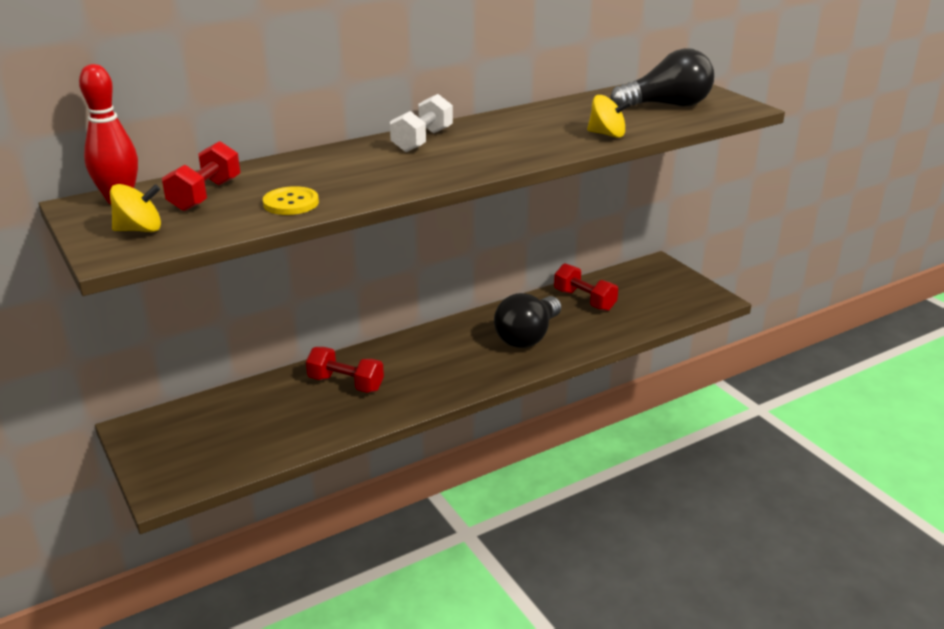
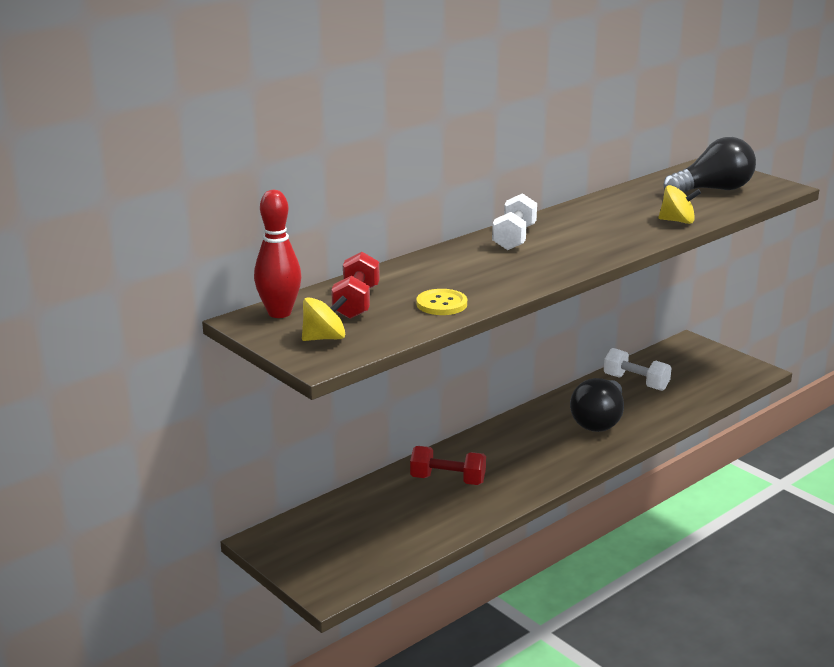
camera: 10 degrees left, 5 degrees down
red dumbbell [554,263,618,311] -> white dumbbell [604,348,672,391]

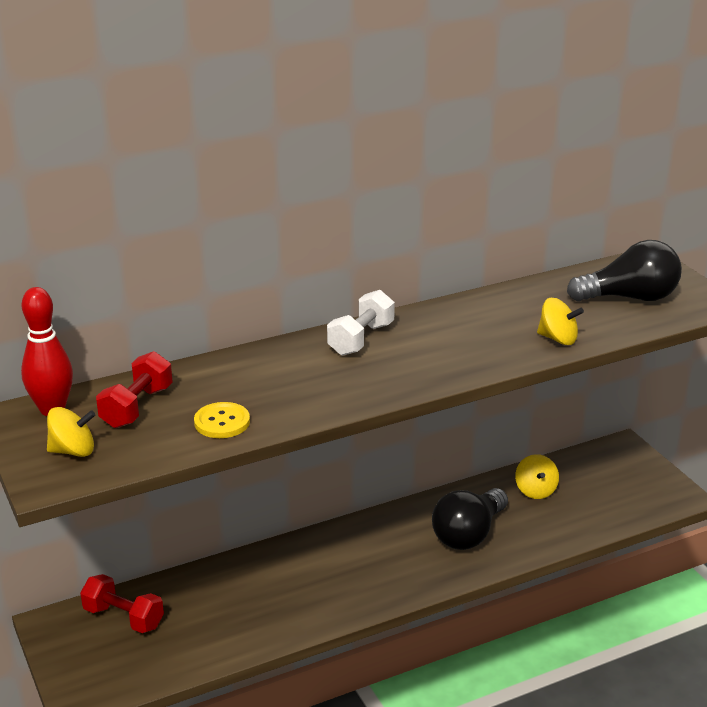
camera: 15 degrees right, 5 degrees up
red dumbbell [410,446,486,485] -> red dumbbell moved to [80,574,164,633]
white dumbbell [604,348,672,391] -> yellow spinning top [515,454,559,499]

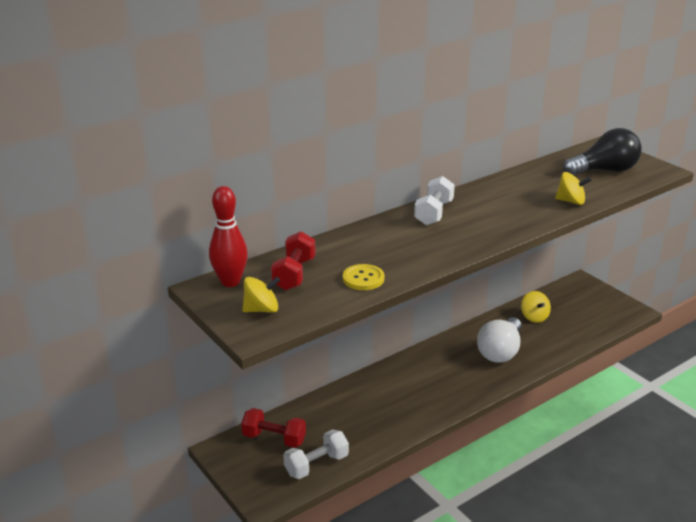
camera: 10 degrees left, 0 degrees up
black light bulb [432,488,508,550] -> white light bulb [477,317,522,363]
none -> white dumbbell [283,429,349,479]

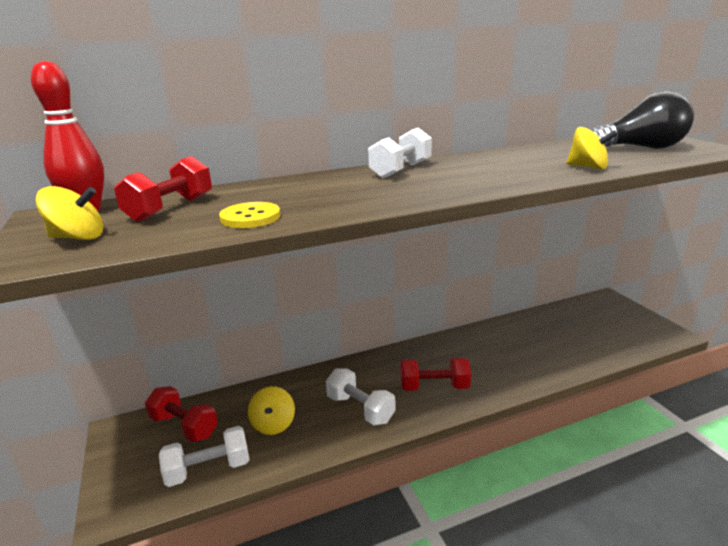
camera: 15 degrees right, 5 degrees down
white light bulb [477,317,522,363] -> none
yellow spinning top [521,291,551,323] -> yellow spinning top moved to [248,386,295,435]
none -> white dumbbell [326,368,395,425]
none -> red dumbbell [400,357,471,391]

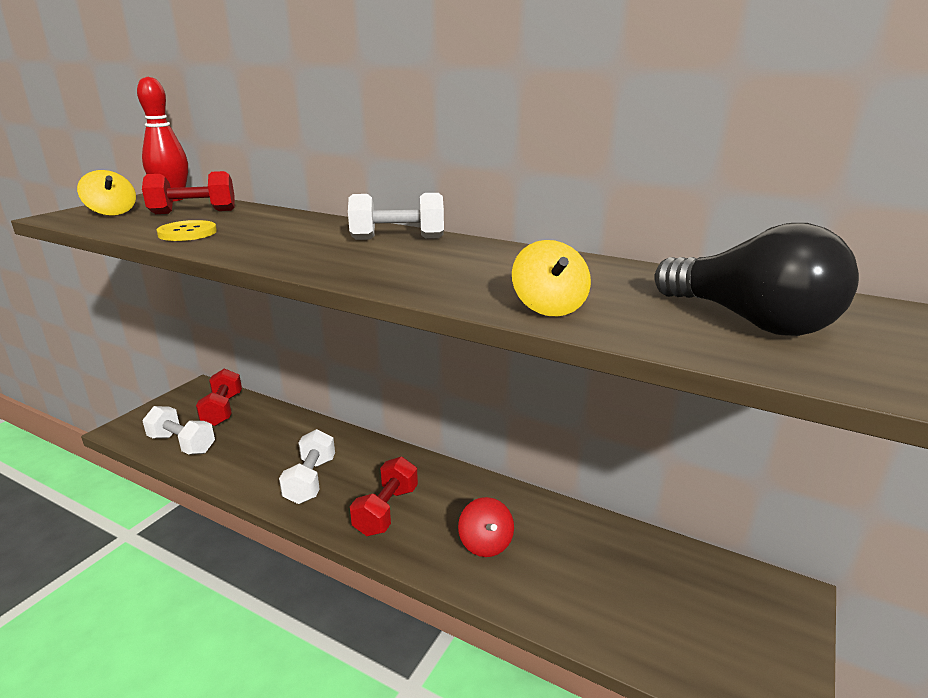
camera: 50 degrees right, 0 degrees up
yellow spinning top [248,386,295,435] -> none
red dumbbell [400,357,471,391] -> red dumbbell turned 60 degrees clockwise [350,457,418,536]
none -> red spinning top [458,497,514,557]

